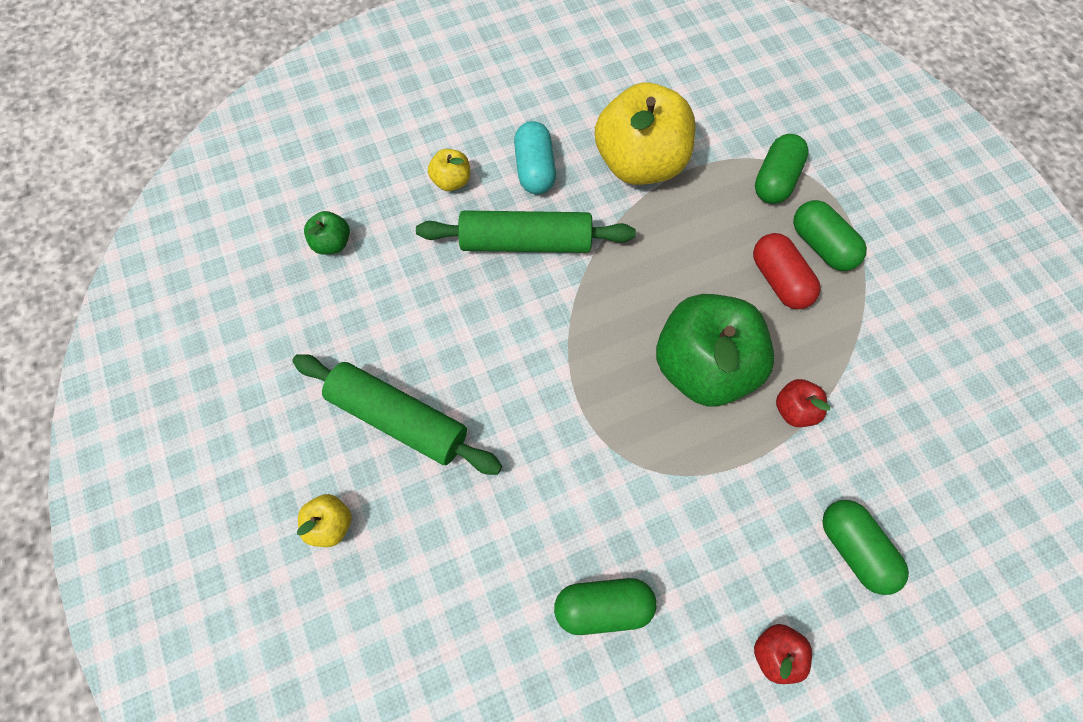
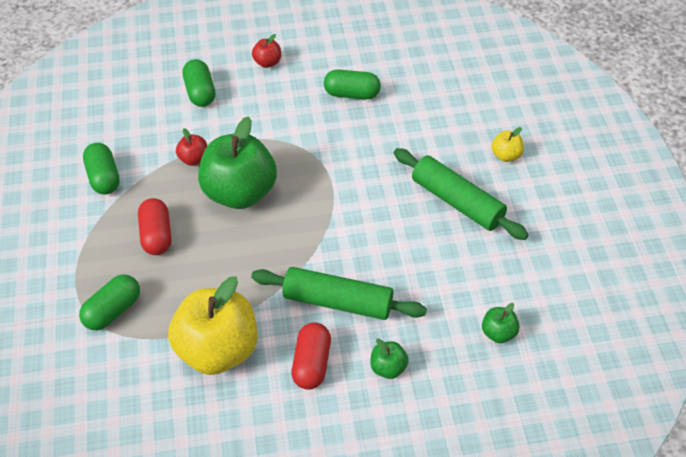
camera: 165 degrees left, 15 degrees down
yellow apple [428,149,470,191] -> green apple [370,339,409,379]
turquoise capsule [514,121,556,194] -> red capsule [291,322,331,389]
green capsule [793,200,867,271] -> green capsule moved to [83,143,120,194]

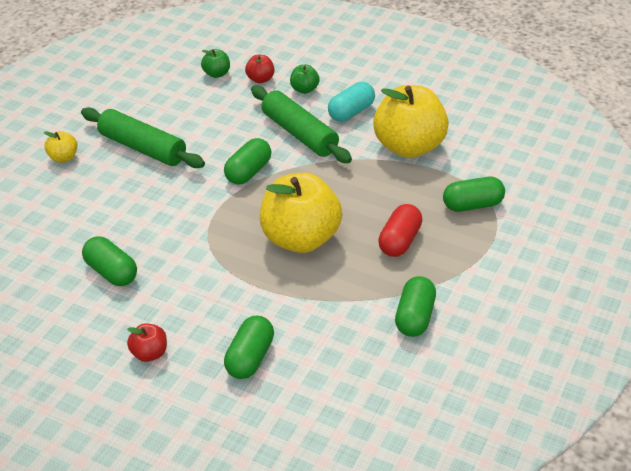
camera: 145 degrees left, 10 degrees down
red apple [176,128,207,166] -> red apple moved to [245,55,274,83]
green apple [198,116,277,209] -> yellow apple [260,173,342,253]
red capsule [291,322,331,389] -> turquoise capsule [328,82,375,122]
green rolling pin [394,148,529,240] -> green rolling pin turned 45 degrees counterclockwise [81,108,205,168]
none -> green capsule [224,138,271,185]

